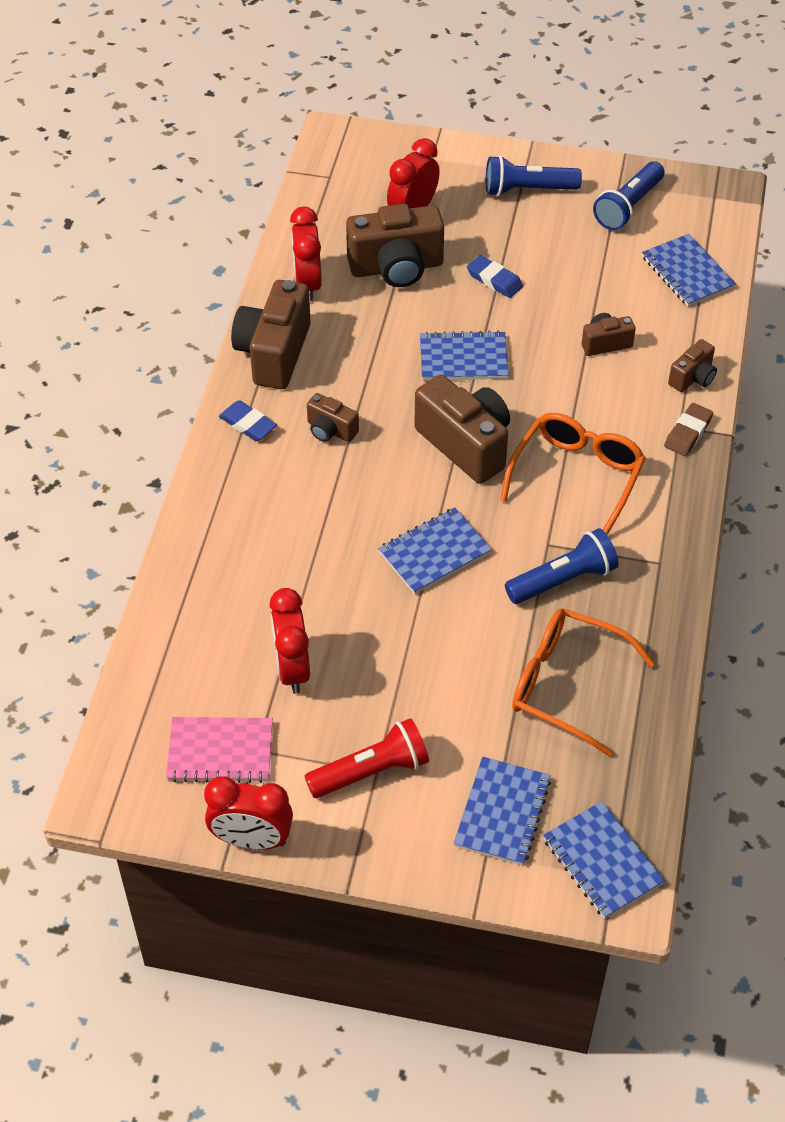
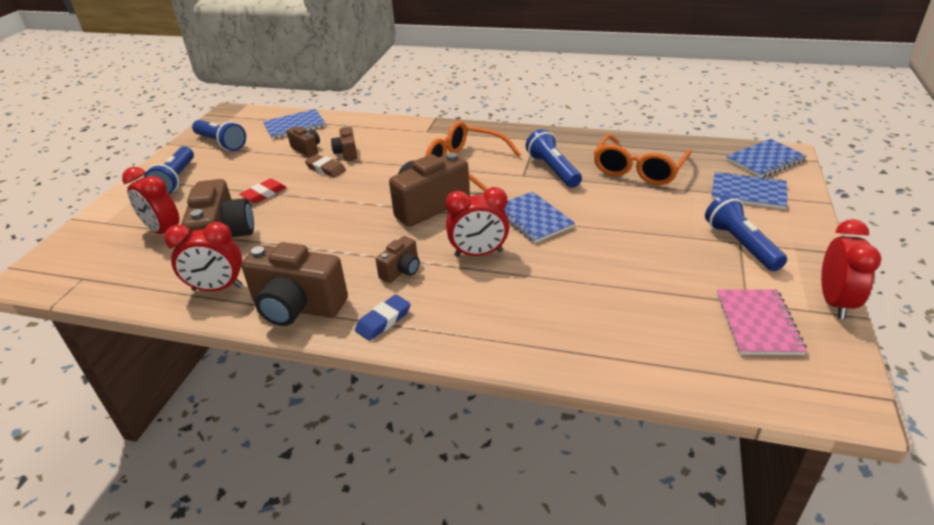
camera: 85 degrees left, 15 degrees down
red clock [269,588,310,694] -> red clock moved to [445,187,509,257]
red flashlight [305,718,429,798] -> blue flashlight [705,194,787,271]
blue notebook [420,331,509,380] -> none
blue eraser [467,255,523,298] -> red eraser [239,179,287,203]
brown eraser [664,403,713,456] -> brown eraser moved to [305,154,346,178]
brown camera [668,339,717,392] -> brown camera moved to [287,126,320,157]

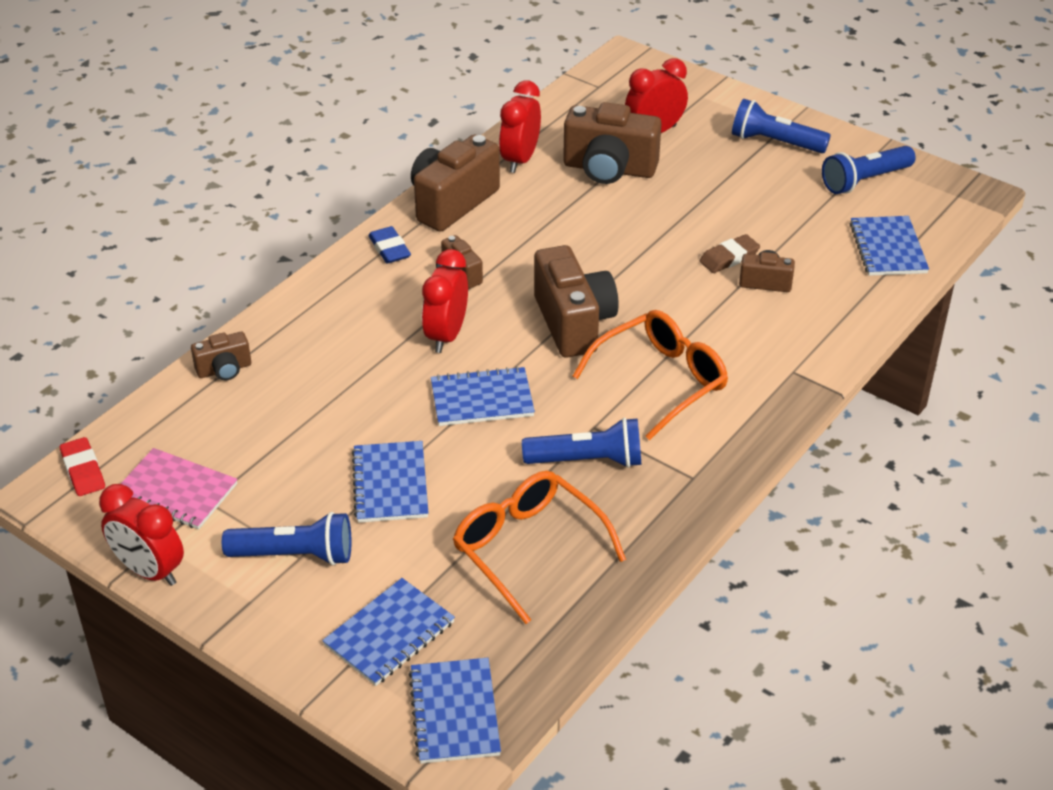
camera: 110 degrees right, 5 degrees up
red eraser [239,179,287,203] -> red eraser moved to [60,437,105,496]
brown camera [287,126,320,157] -> brown camera moved to [191,332,251,380]
none -> blue notebook [352,441,429,523]

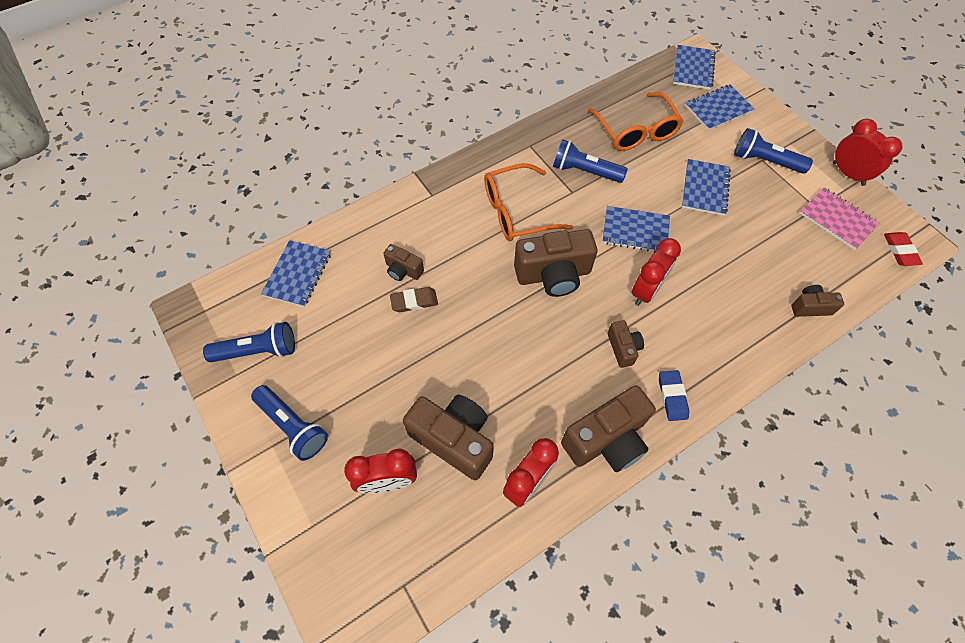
camera: 160 degrees left, 20 degrees up
brown camera [534,245,619,358] -> brown camera turned 105 degrees counterclockwise [514,229,597,297]

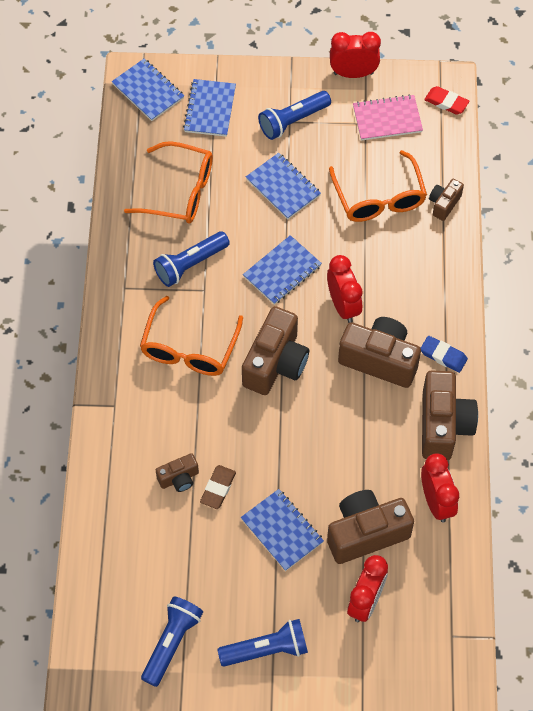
camera: 55 degrees left, 0 degrees up
blue notebook [261,240,331,307] -> blue notebook moved to [241,489,324,571]
brown camera [607,320,644,368] -> brown camera [338,317,421,388], size x1.95
none -> orange glasses [329,150,427,222]

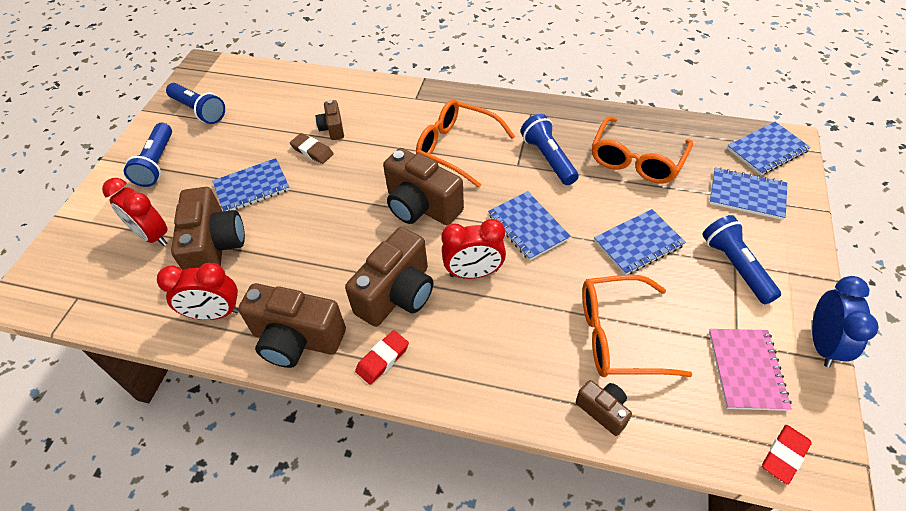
camera: 105 degrees right, 10 degrees down
red clock [330,32,381,78] -> blue clock [812,276,879,367]
blue eraser [421,336,468,373] -> red eraser [355,330,409,385]

